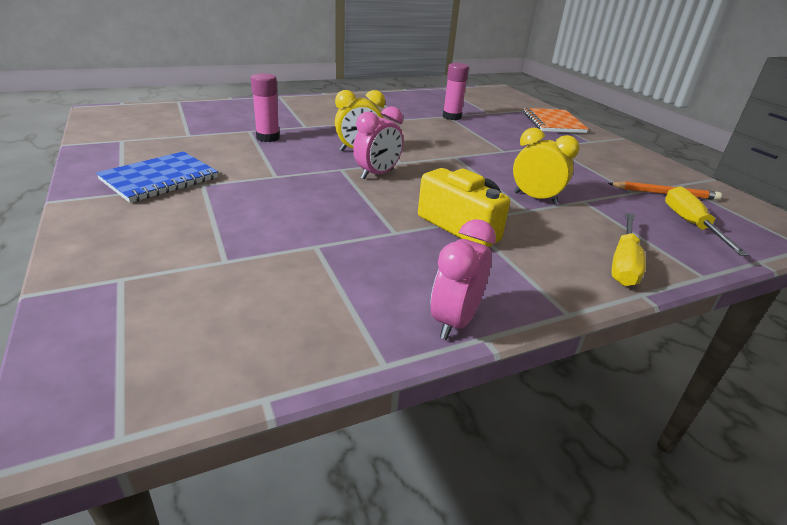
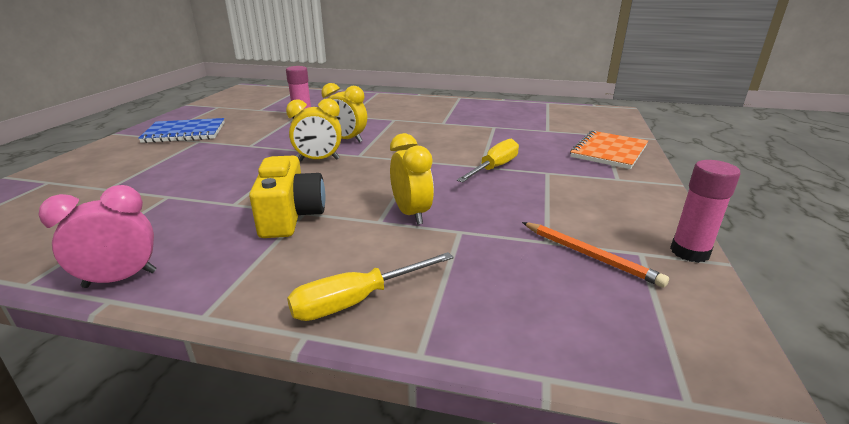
camera: 40 degrees right, 5 degrees down
pink clock [353,106,403,179] -> yellow clock [286,98,342,161]
pink glue stick [443,63,469,120] -> pink glue stick moved to [670,160,740,263]
yellow screwdriver [665,186,748,256] -> yellow screwdriver moved to [457,139,519,182]

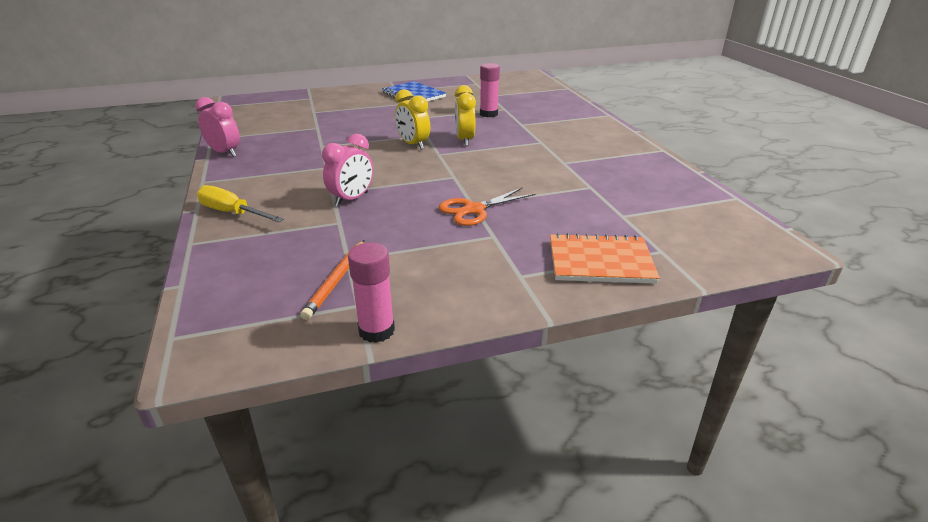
camera: 60 degrees right, 5 degrees up
yellow camera [249,156,325,238] -> none
yellow clock [390,133,434,225] -> pink clock [322,134,373,206]
yellow screwdriver [457,139,519,182] -> orange scissors [439,188,535,226]

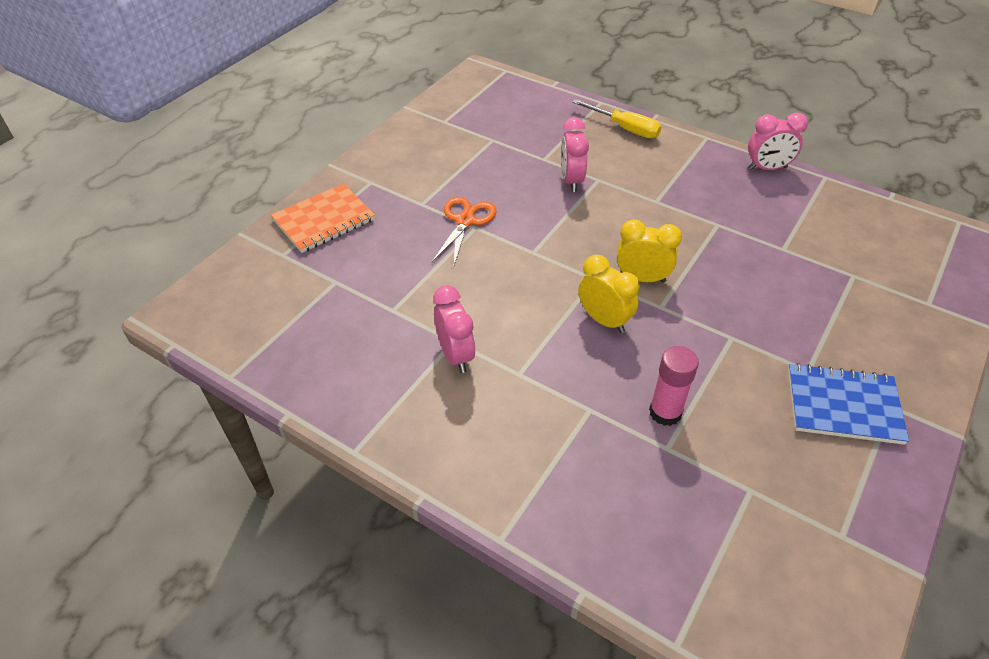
camera: 140 degrees right, 15 degrees up
yellow screwdriver [197,185,284,222] -> yellow screwdriver turned 45 degrees clockwise [572,99,661,138]
orange pencil [300,240,364,320] -> none
pink glue stick [348,243,395,343] -> none
none -> pink clock [433,285,476,373]

